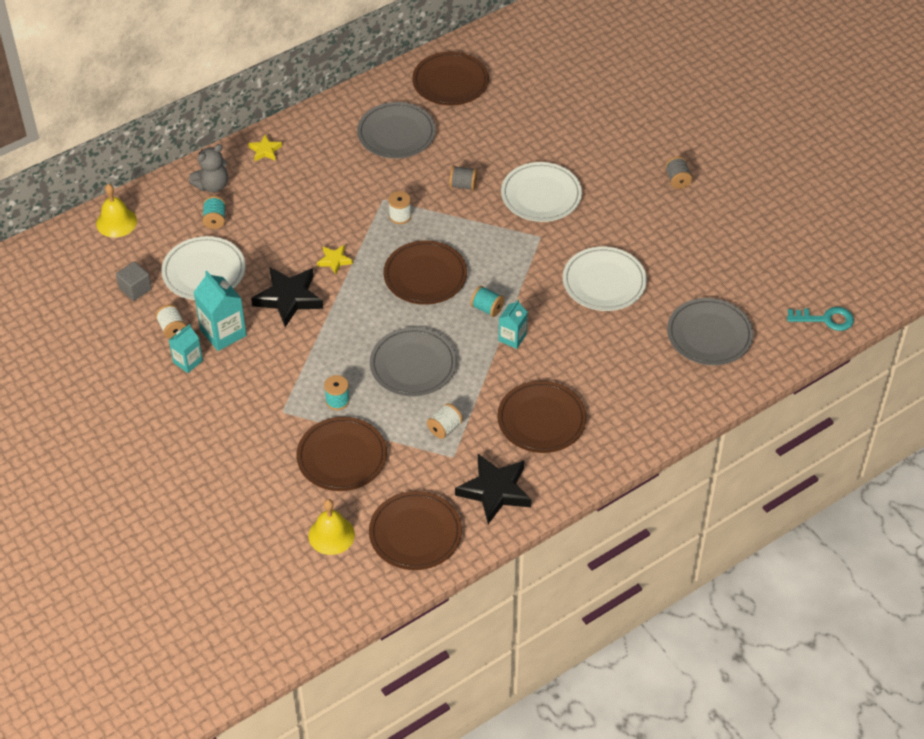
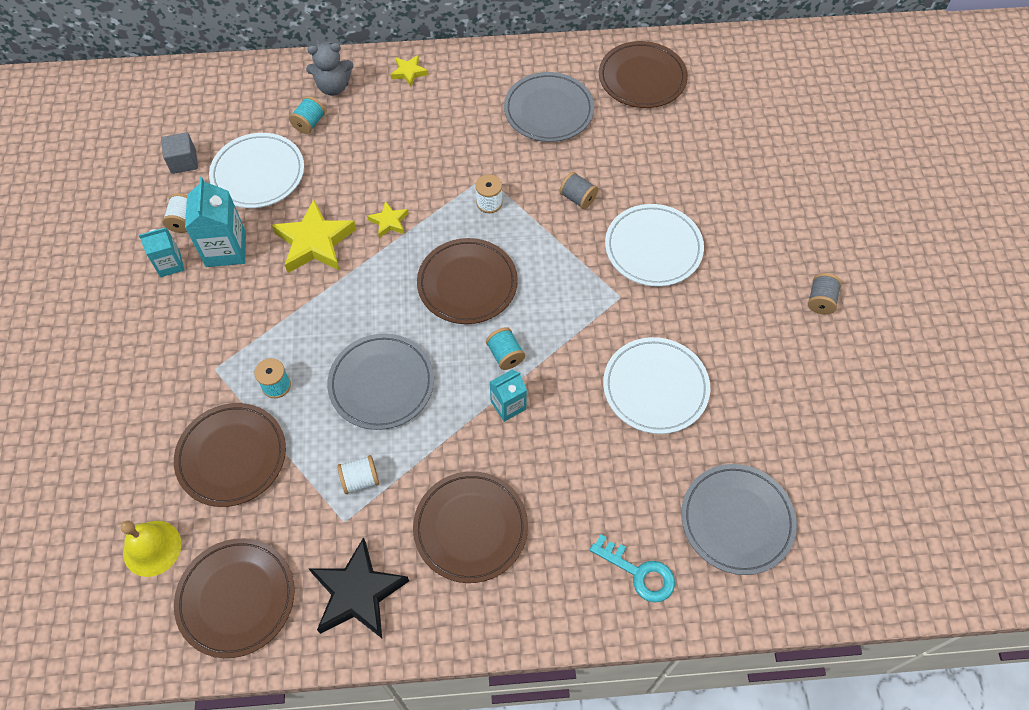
camera: 30 degrees right, 10 degrees up
yellow bell [96,184,137,238] -> none
black star [251,267,323,327] -> yellow star [271,199,357,273]
turquoise key [787,307,854,331] -> turquoise key moved to [590,534,675,603]

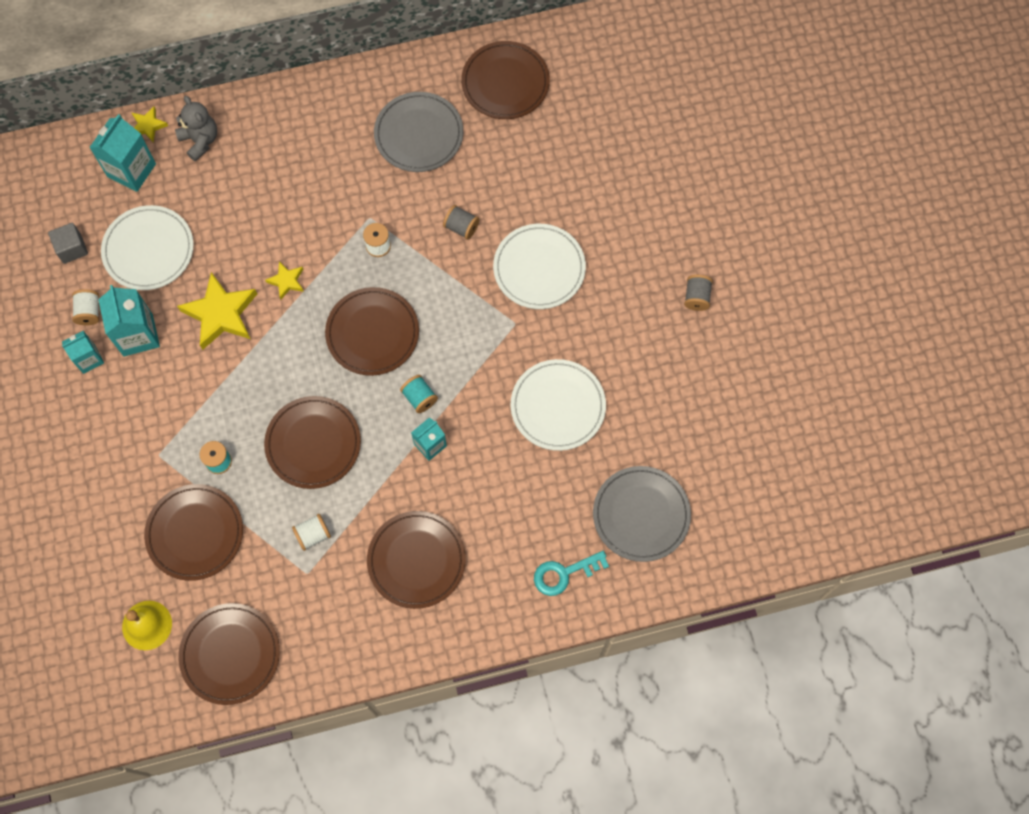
camera: 10 degrees left, 10 degrees up
turquoise spool [289,96,325,134] -> none
grey teddy bear [306,43,353,96] -> grey teddy bear turned 105 degrees counterclockwise [175,96,217,162]
black star [309,537,409,638] -> none
grey plate [327,334,434,430] -> brown plate [264,396,361,489]
yellow star [390,55,428,87] -> yellow star moved to [132,106,168,142]
turquoise key [590,534,675,603] -> turquoise key turned 135 degrees clockwise [534,551,609,596]
none -> turquoise carton [89,114,156,192]

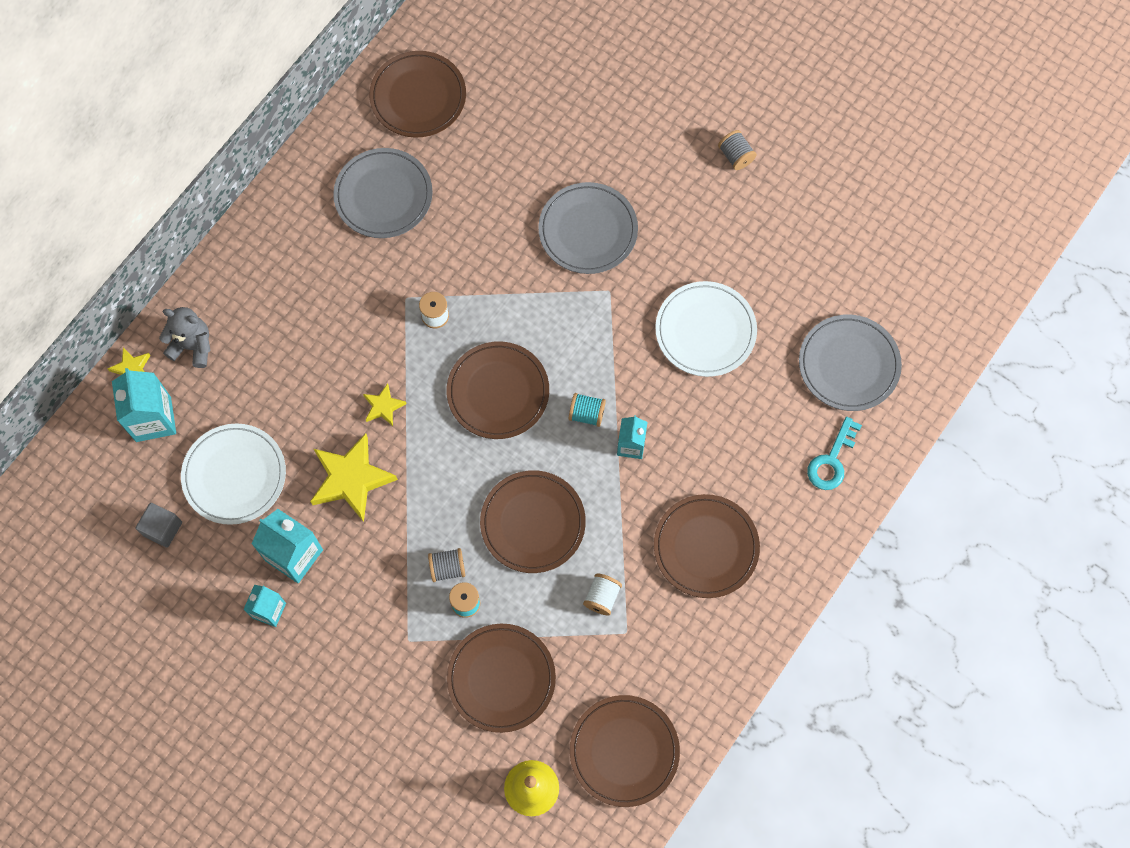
camera: 40 degrees left, 0 degrees up
white spool [72,289,99,325] -> none
grey spool [443,205,480,240] -> grey spool moved to [428,548,465,582]
white plate [493,224,586,309] -> grey plate [538,182,638,274]

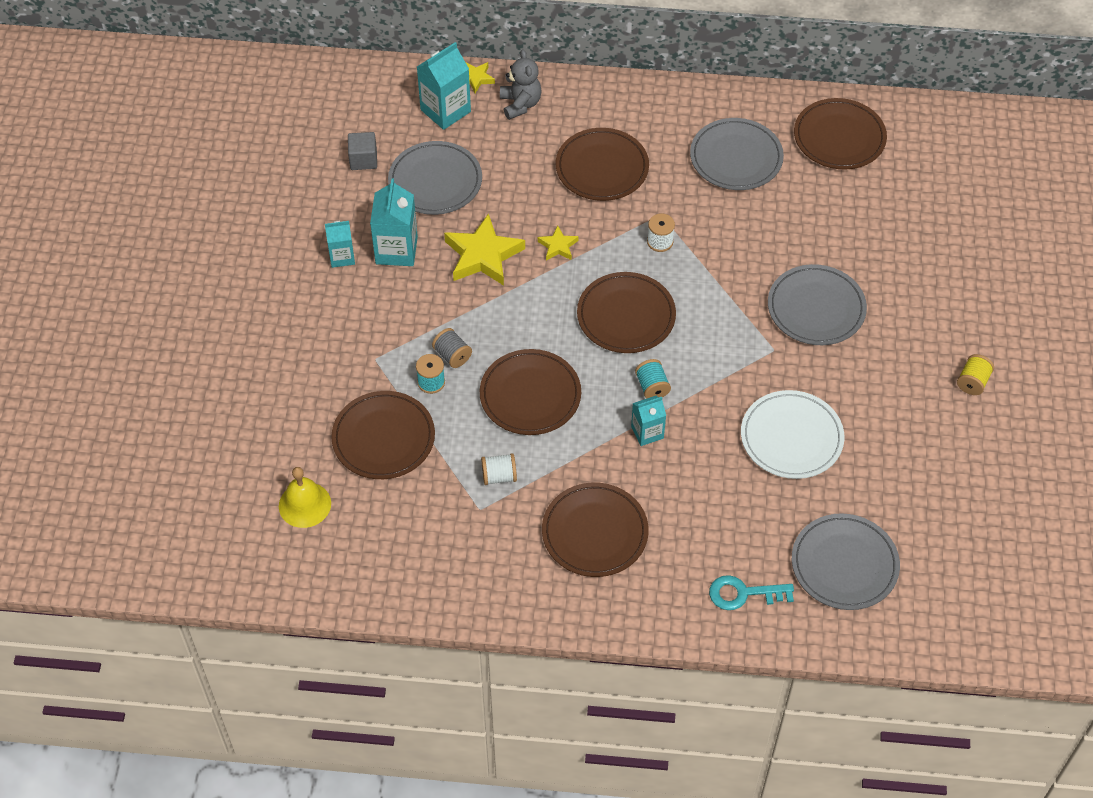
camera: 60 degrees right, 15 degrees down
white plate [181,424,286,525] -> grey plate [388,141,482,215]
brown plate [570,695,680,807] -> brown plate moved to [556,128,649,201]
grey spool [718,130,757,170] -> yellow spool [957,354,994,395]

